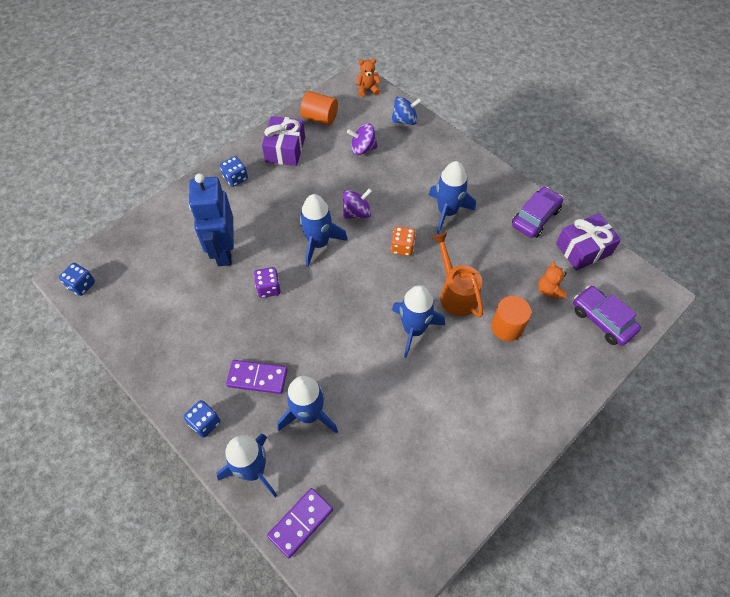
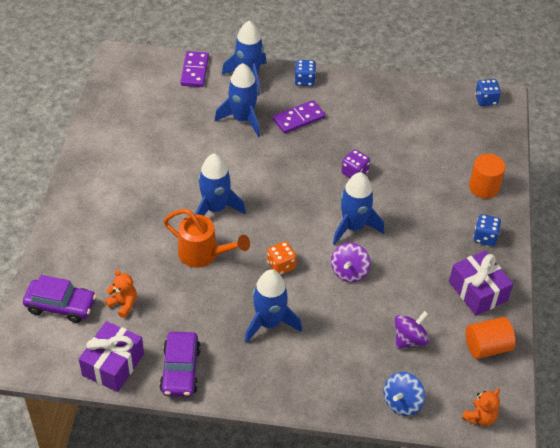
camera: 140 degrees right, 10 degrees down
blue robot [189,173,234,266] -> none
orange cylinder [491,296,531,341] -> orange cylinder moved to [469,154,505,199]

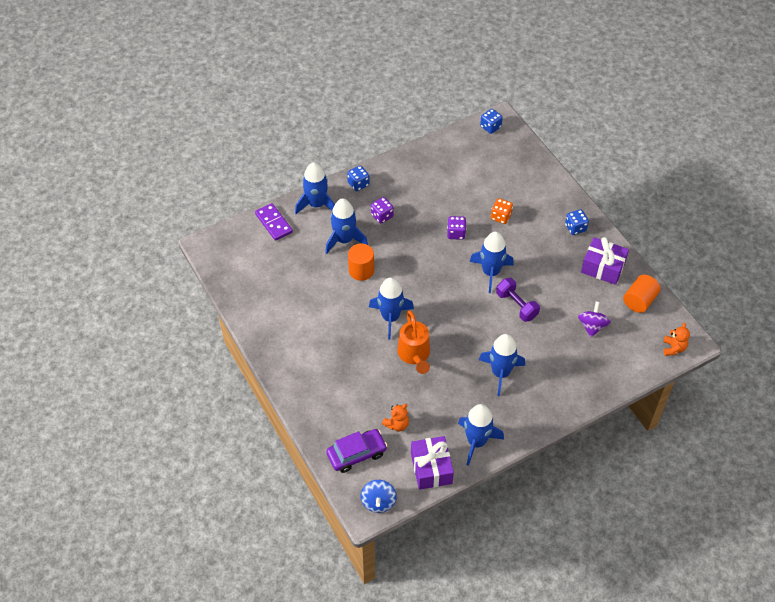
camera: 35 degrees left, 5 degrees up
orange teddy bear [105,270,137,318] -> orange teddy bear turned 135 degrees clockwise [382,404,409,431]
purple car [159,332,201,397] -> blue rocket [458,404,504,466]
orange watering can [164,209,250,268] -> orange watering can turned 90 degrees clockwise [397,310,430,374]
orange dice [267,241,297,275] -> orange dice moved to [491,198,513,224]
purple domino [273,100,325,134] -> purple dice [371,197,394,224]
purple spinning top [331,243,371,282] -> purple dumbbell [496,278,540,322]
blue spinning top [384,372,425,416] -> blue spinning top moved to [361,480,397,513]
orange cylinder [469,154,505,199] -> orange cylinder moved to [348,243,374,281]

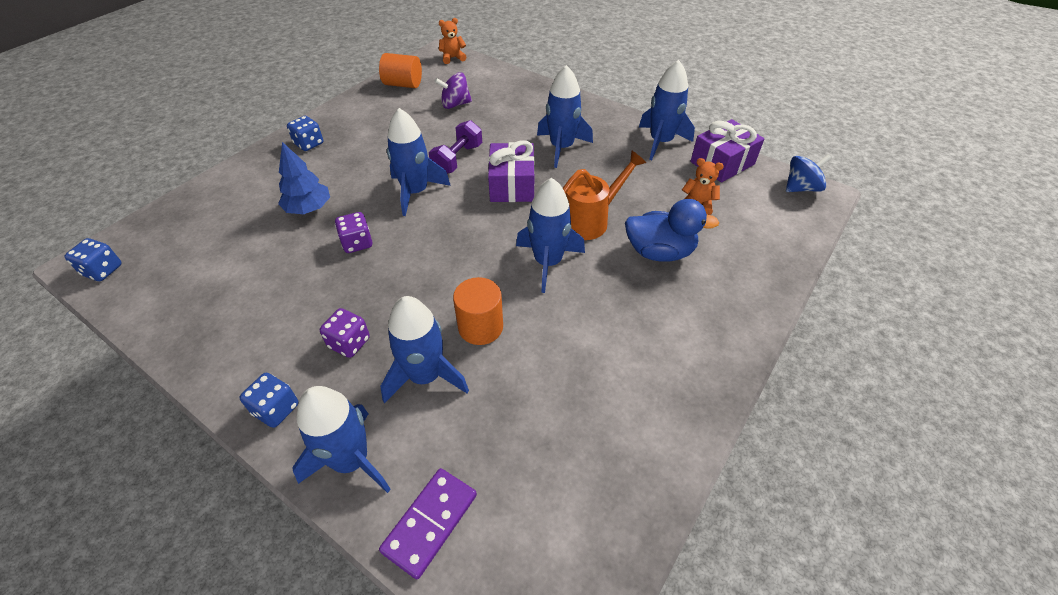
camera: 115 degrees left, 5 degrees down
purple car [326,429,387,473] -> none
orange dice [491,198,513,224] -> blue tree [278,142,330,214]
purple gift [581,237,629,285] -> purple gift moved to [488,140,535,202]
none -> blue duck [625,199,720,262]

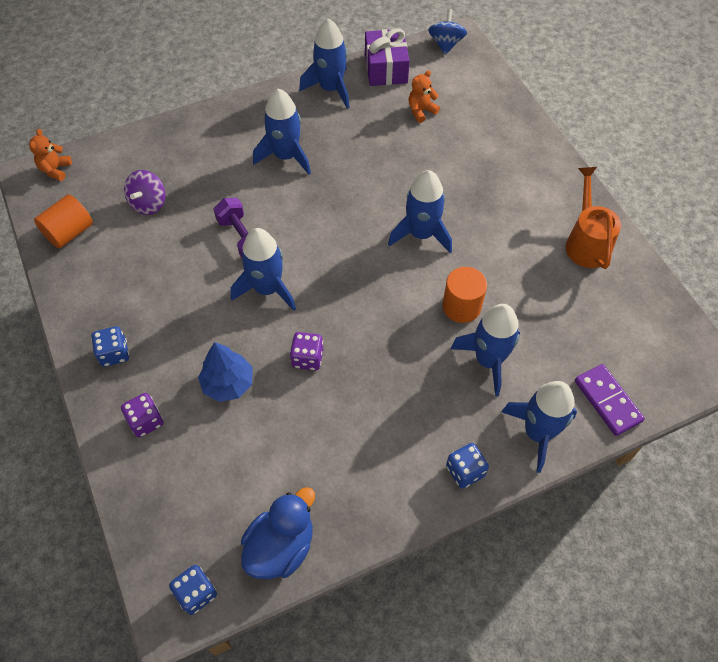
camera: 60 degrees left, 10 degrees up
purple dice [320,308,370,358] -> purple dice moved to [121,393,164,438]
purple gift [488,140,535,202] -> none
orange watering can [563,150,646,240] -> orange watering can moved to [565,167,621,269]
blue duck [625,199,720,262] -> blue duck moved to [241,487,315,579]

